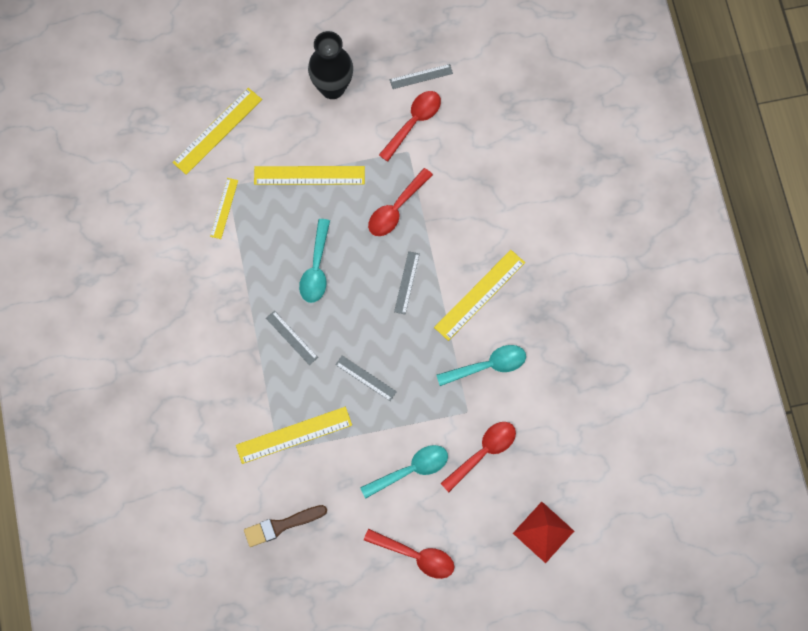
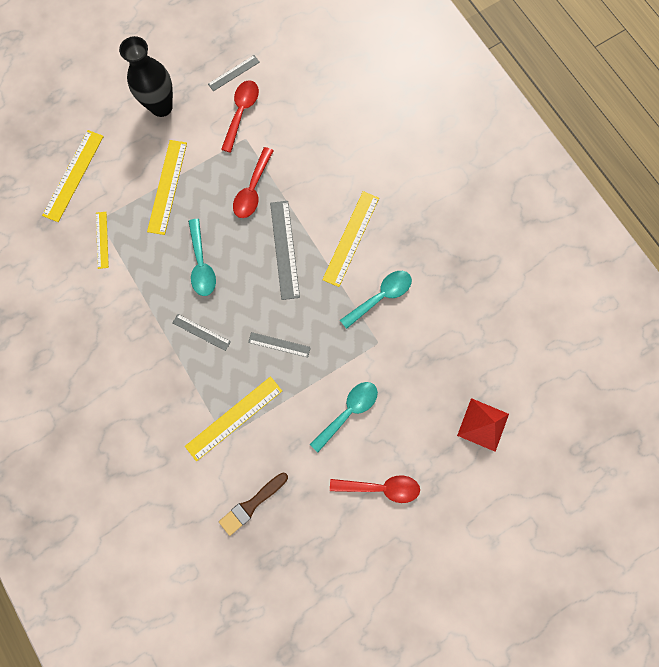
camera: 20 degrees left, 5 degrees up
yellow ruler [254,166,365,185] -> yellow ruler turned 60 degrees counterclockwise [147,140,187,235]
grey ruler [394,251,420,315] -> grey ruler [270,201,300,300], size x1.72
red spoon [440,422,516,492] -> none

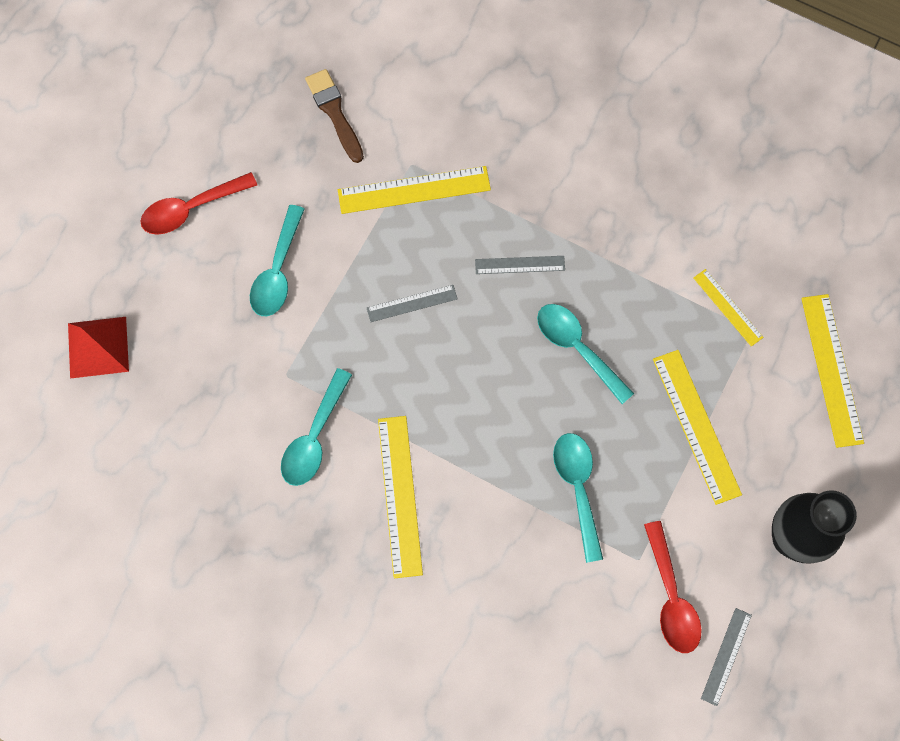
camera: 150 degrees right, 5 degrees down
yellow ruler [185,376,282,461] -> yellow ruler turned 60 degrees clockwise [338,166,491,214]
brown brush [219,472,288,536] -> brown brush turned 45 degrees counterclockwise [305,69,364,163]
red spoon [233,147,274,218] -> turquoise spoon [553,433,603,563]
grey ruler [270,201,300,300] -> none

